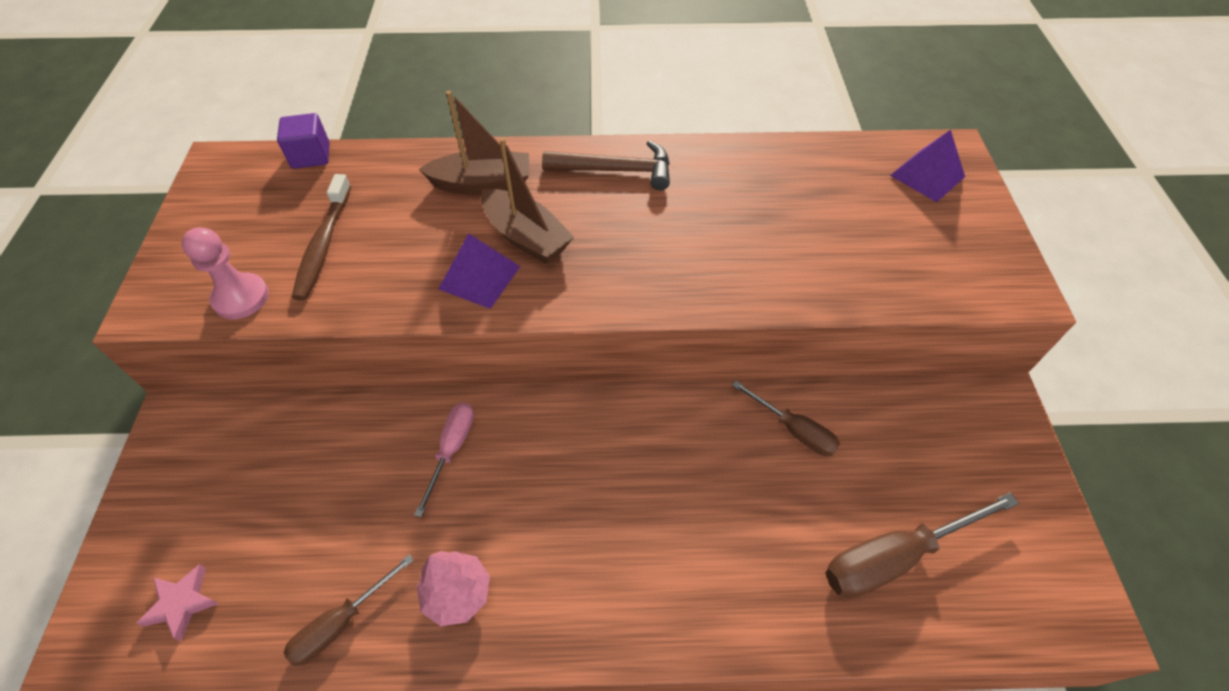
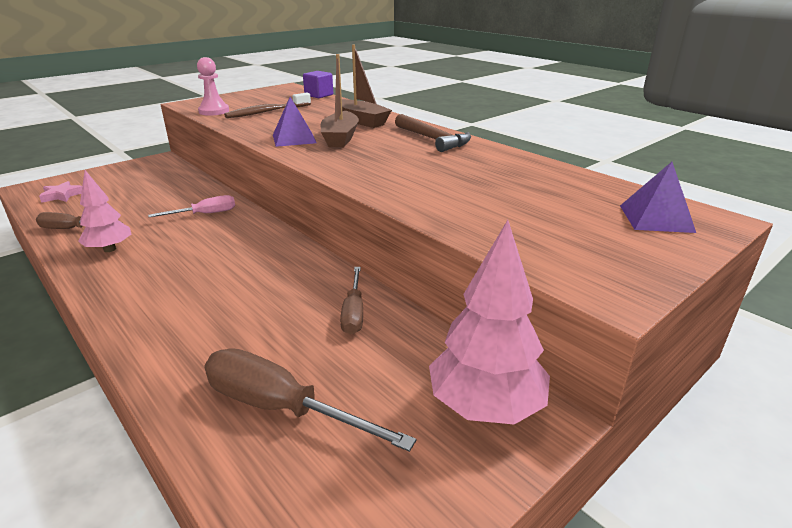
camera: 50 degrees right, 25 degrees down
none -> pink tree [429,220,550,424]

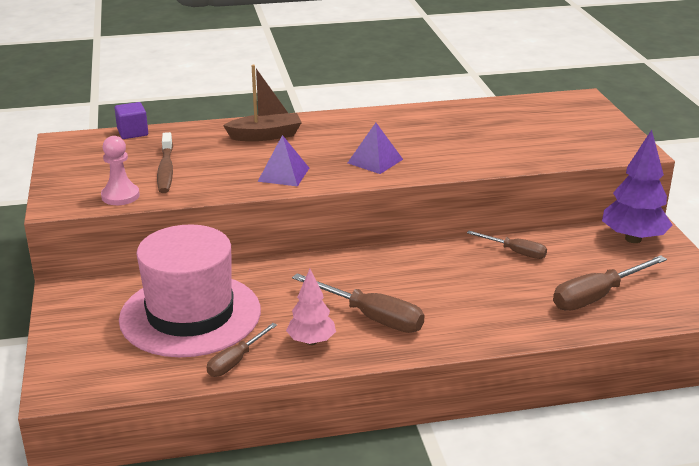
camera: 60 degrees left, 0 degrees up
pink star [39,181,82,203] -> none
pink screwdriver [148,195,235,217] -> none
brown boat [321,54,359,147] -> none
brown hammer [395,114,471,152] -> none
pink tree [429,220,550,424] -> purple tree [602,130,672,243]
purple pyramid [620,162,696,233] -> purple pyramid moved to [348,123,403,174]
none -> pink hat [119,225,261,357]
none -> brown screwdriver [292,273,424,333]

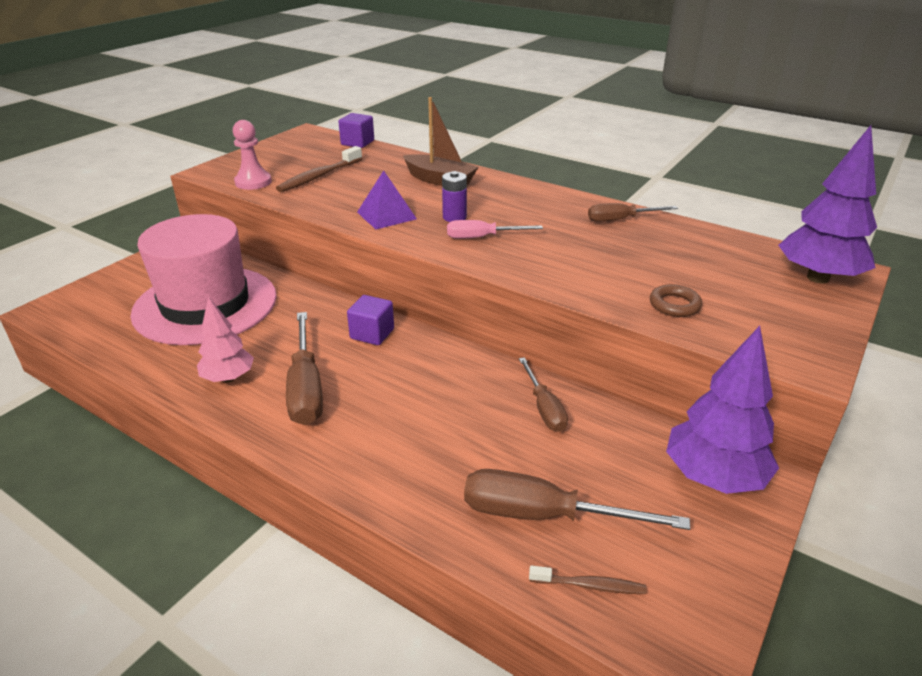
camera: 45 degrees right, 5 degrees up
brown screwdriver [207,323,277,377] -> brown screwdriver moved to [588,203,678,222]
purple pyramid [348,123,403,174] -> pink screwdriver [447,220,543,239]
none -> purple cube [347,295,394,345]
none -> purple battery [442,171,467,222]
none -> brown toothbrush [529,566,646,594]
none -> brown ring [650,284,702,317]
none -> purple tree [778,125,877,283]

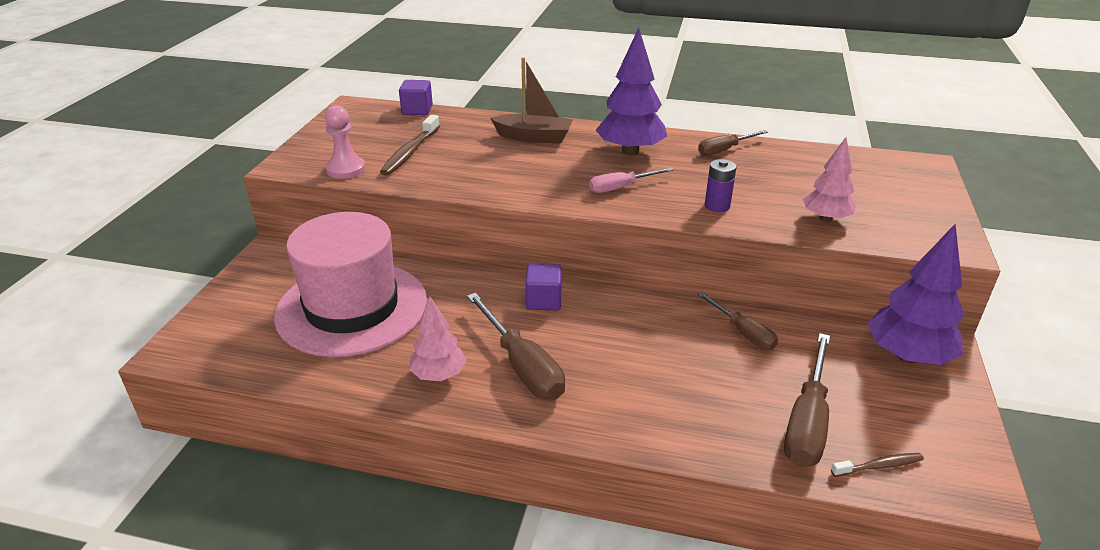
camera: 20 degrees left, 0 degrees up
purple pyramid [357,170,417,229] -> none
purple battery [442,171,467,222] -> purple battery moved to [705,159,736,212]
brown screwdriver [464,469,690,530] -> brown screwdriver turned 60 degrees counterclockwise [784,333,830,467]
brown ring [650,284,702,317] -> pink tree [803,137,856,222]
purple tree [778,125,877,283] -> purple tree moved to [595,27,667,156]

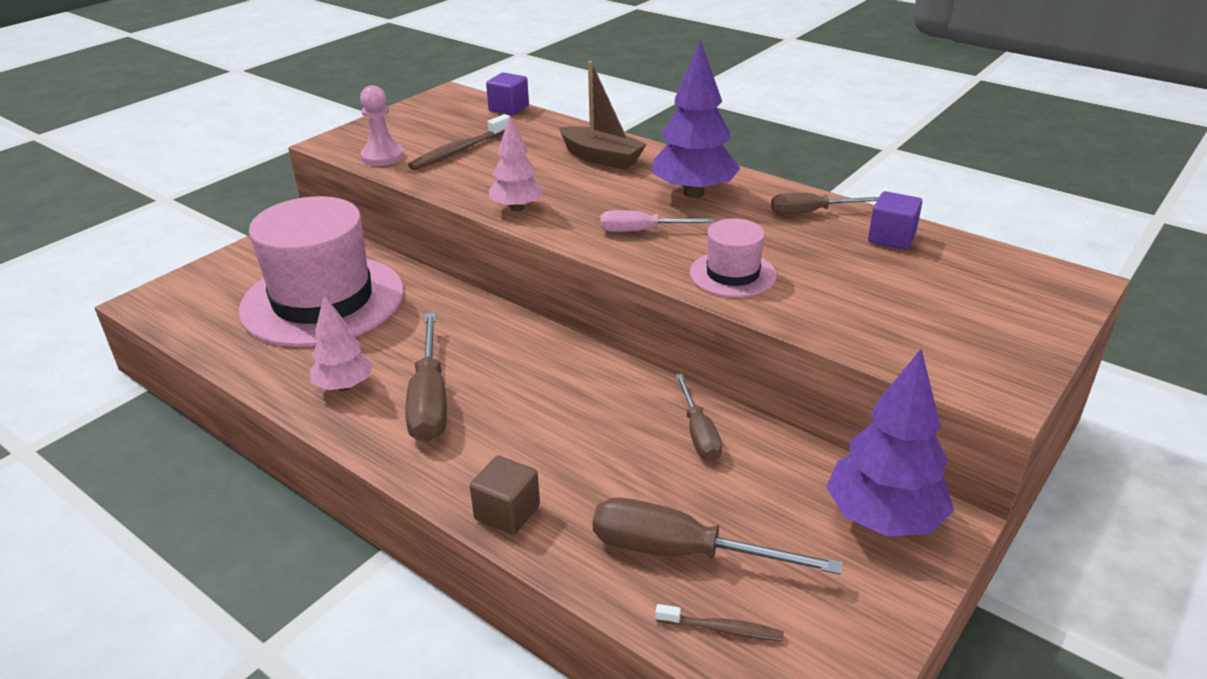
camera: 25 degrees right, 0 degrees up
purple cube [525,264,562,310] -> purple cube moved to [868,191,922,250]
purple battery [705,159,736,212] -> pink hat [690,218,777,297]
brown screwdriver [784,333,830,467] -> brown screwdriver turned 60 degrees clockwise [593,498,842,574]
pink tree [803,137,856,222] -> pink tree moved to [488,116,544,212]
none -> brown cube [470,456,540,535]

